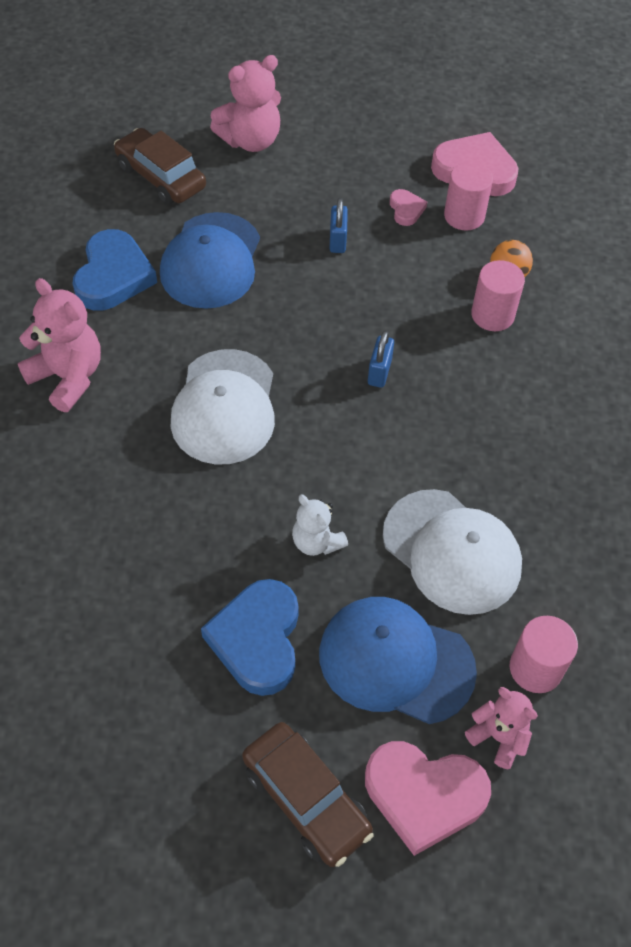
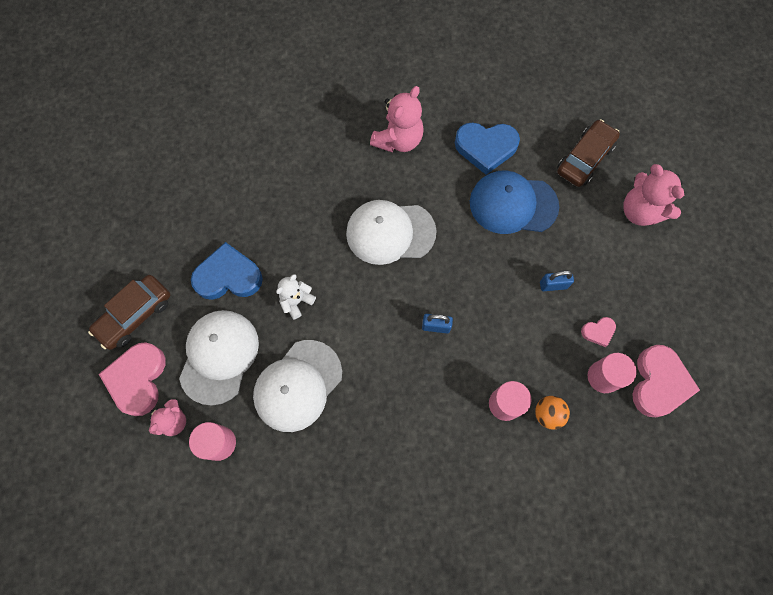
camera: 85 degrees right, 15 degrees up
blue cap [319,597,477,724] -> white cap [179,310,259,405]

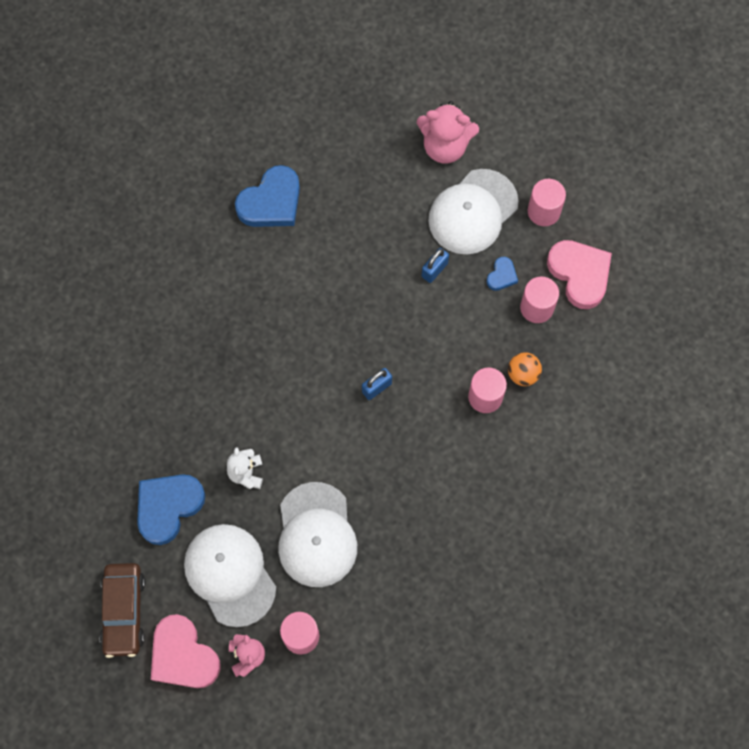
camera: 45 degrees left, 0 degrees up
white cap [346,200,437,265] -> white cap moved to [428,169,519,254]
pink teddy bear [370,86,424,152] -> none
blue cap [470,170,559,234] -> none
brown car [557,119,620,187] -> none
pink heart [581,317,616,347] -> blue heart [486,257,518,291]
none -> pink cylinder [528,179,566,226]

